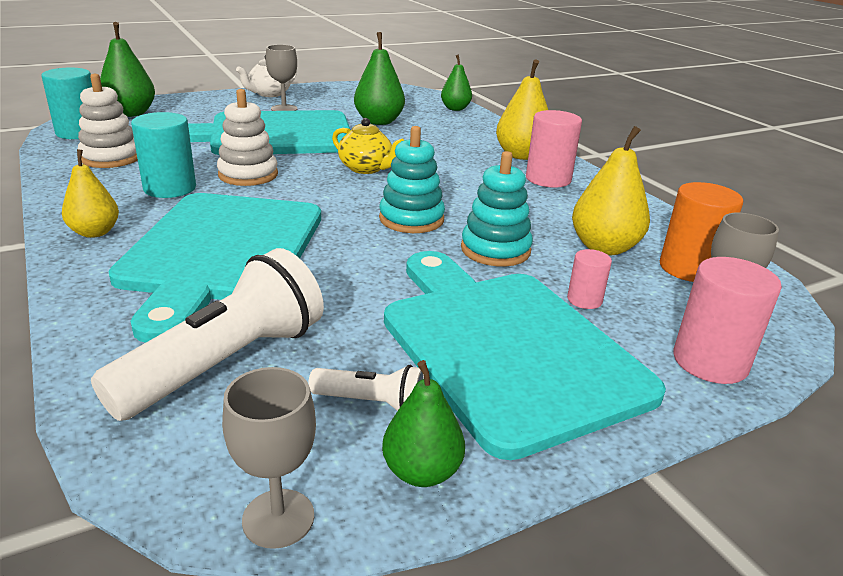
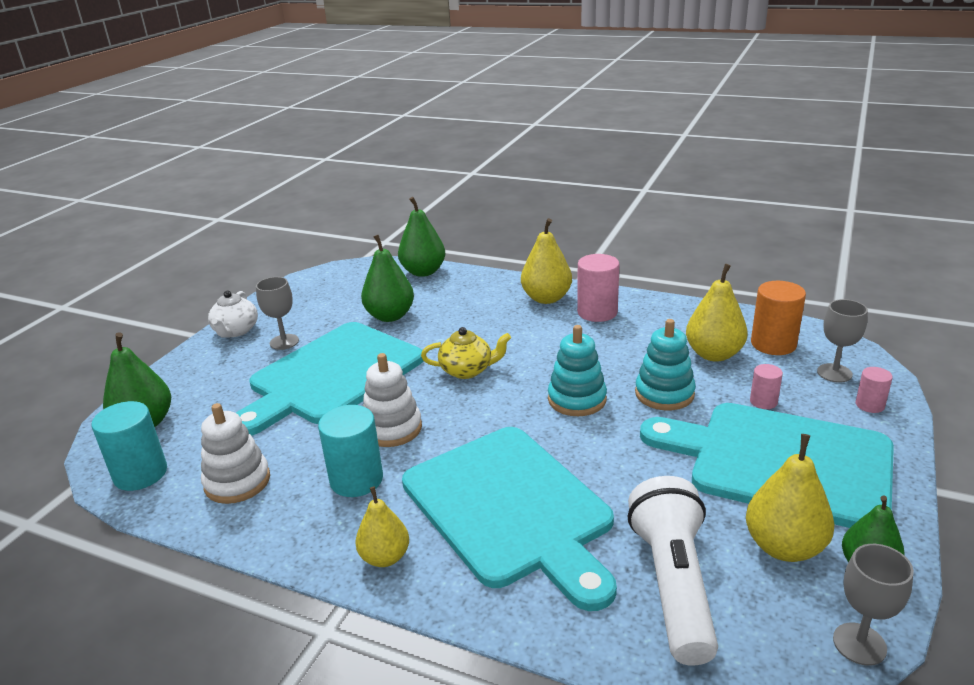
camera: 35 degrees left, 0 degrees up
white flashlight [308,365,424,411] -> yellow pear [746,434,834,562]
green pear [441,54,472,111] -> green pear [398,197,445,277], size x1.51
pink cylinder [673,257,782,384] -> pink cylinder [856,367,893,413], size x0.55

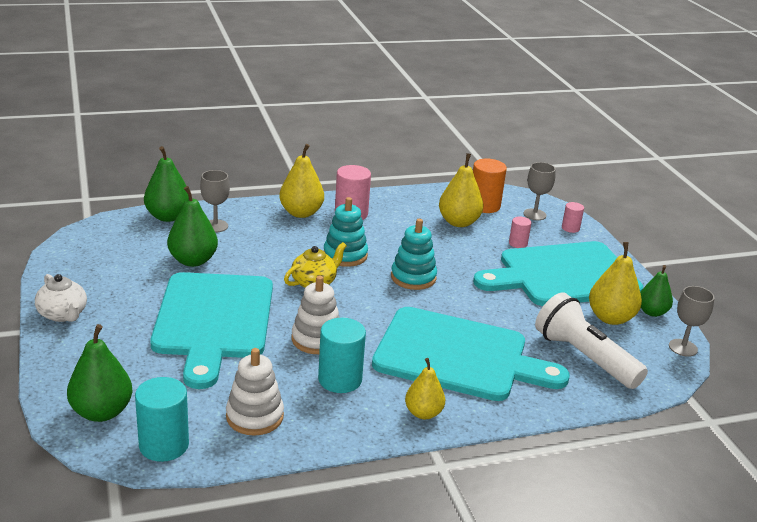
camera: 45 degrees left, 0 degrees up
grey goblet [256,277,299,350] -> grey goblet moved to [200,170,230,232]
turquoise stacking toy [635,319,696,410] -> turquoise stacking toy moved to [324,197,368,267]

